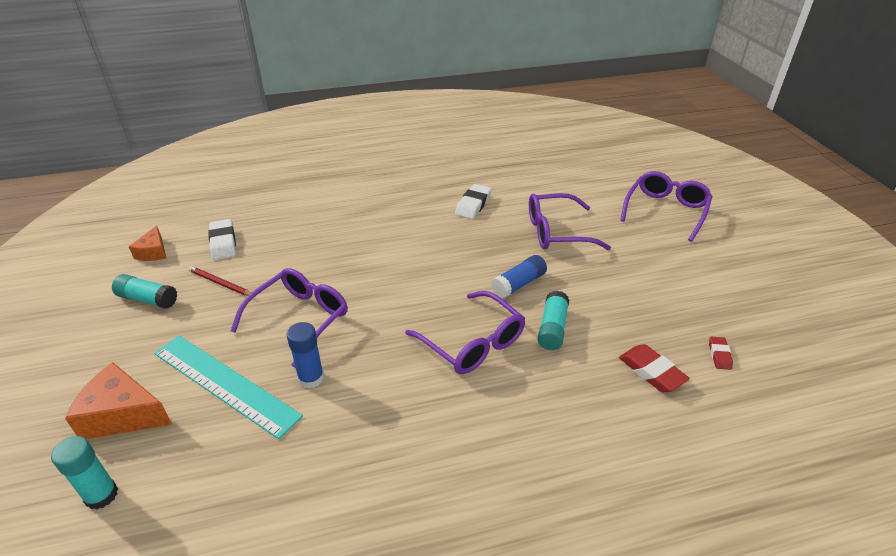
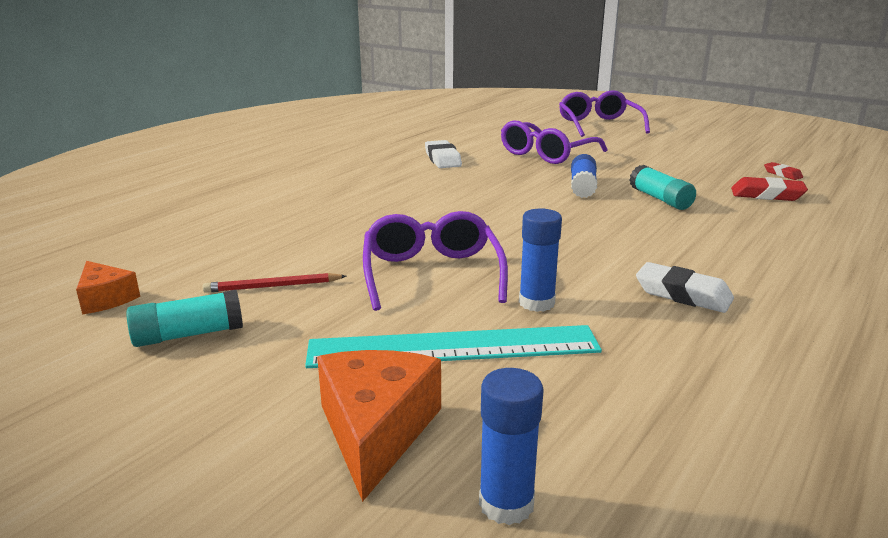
camera: 40 degrees left, 15 degrees down
turquoise glue stick [51,436,118,510] -> blue glue stick [479,368,544,525]
orange cheese [65,363,172,439] -> orange cheese turned 120 degrees clockwise [317,350,441,502]
white eraser [208,219,236,260] -> white eraser moved to [636,262,734,313]
purple glasses [405,291,525,374] -> none

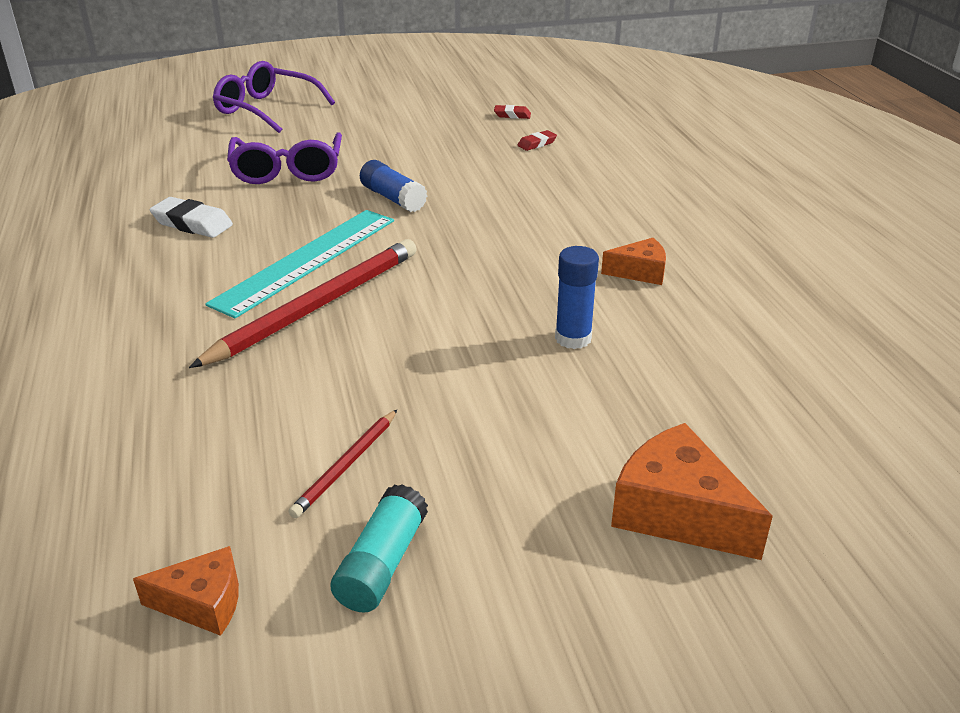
camera: 50 degrees left, 10 degrees up
turquoise ruler [305,325,602,368] -> turquoise ruler moved to [205,210,394,318]
purple glasses [363,211,508,311] -> none
blue glue stick [479,368,544,525] -> none
turquoise glue stick [629,165,696,210] -> none
white eraser [636,262,734,313] -> orange cheese [601,238,666,285]
red eraser [731,177,808,201] -> red eraser [517,130,557,151], size x0.58
none -> red pencil [189,239,417,368]

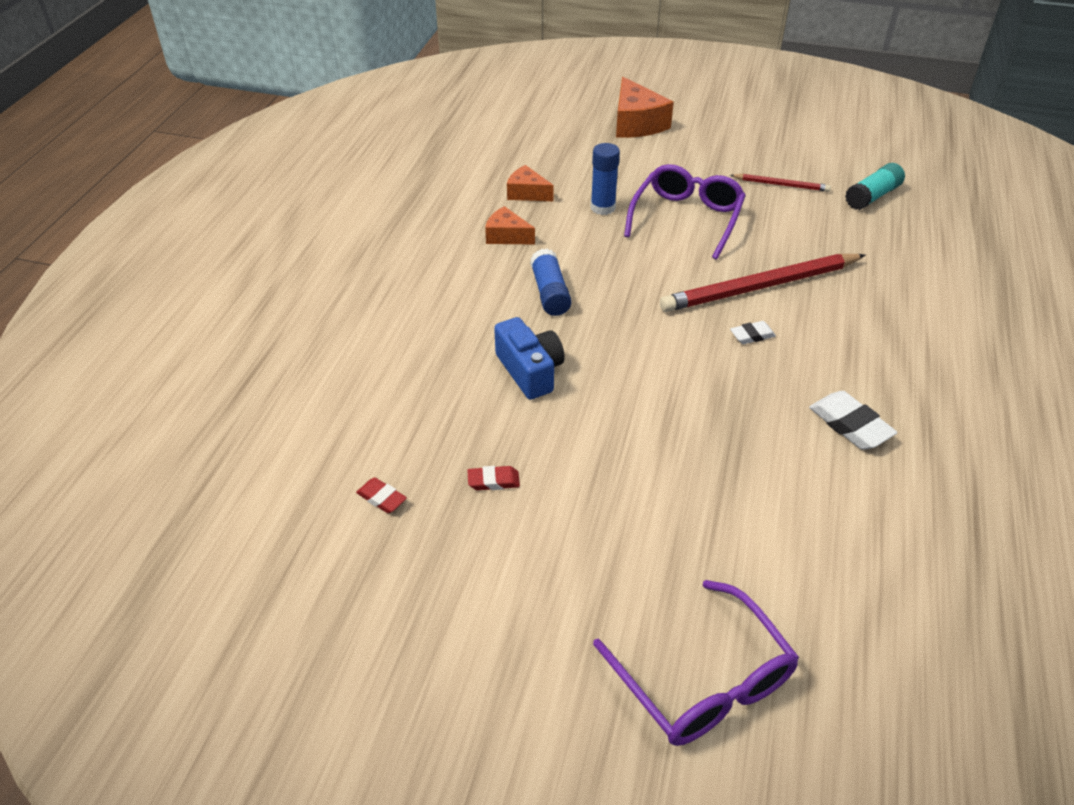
camera: 150 degrees left, 10 degrees up
orange cheese [133,546,239,636] -> orange cheese moved to [507,165,554,201]
turquoise ruler [205,210,394,318] -> white eraser [730,321,776,344]
purple glasses [227,133,342,184] -> purple glasses moved to [624,164,746,259]
red pencil [288,410,397,518] -> red pencil turned 45 degrees clockwise [730,174,831,192]
turquoise glue stick [330,484,428,613] -> turquoise glue stick moved to [845,163,905,210]
blue glue stick [360,160,427,212] -> blue glue stick moved to [530,249,572,316]
red eraser [517,130,557,151] -> red eraser moved to [467,466,520,490]
none -> blue camera [494,317,565,400]

